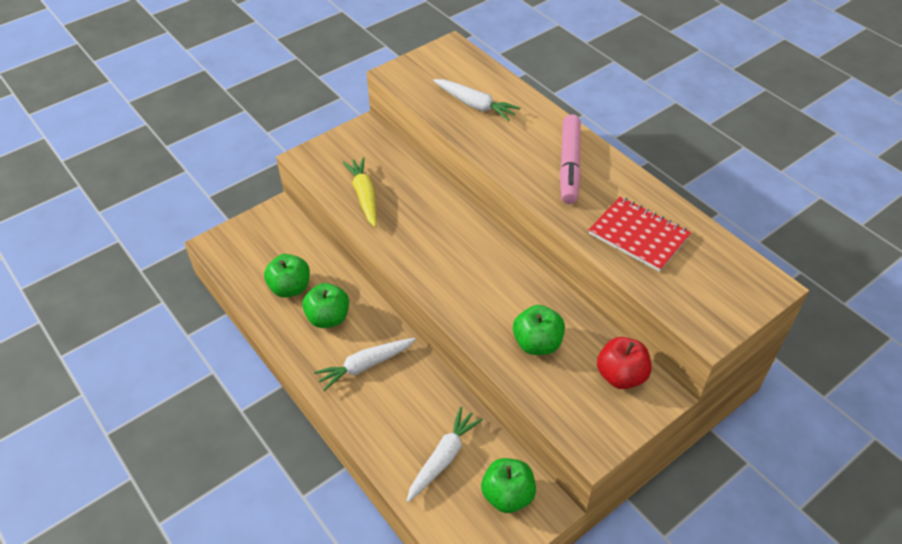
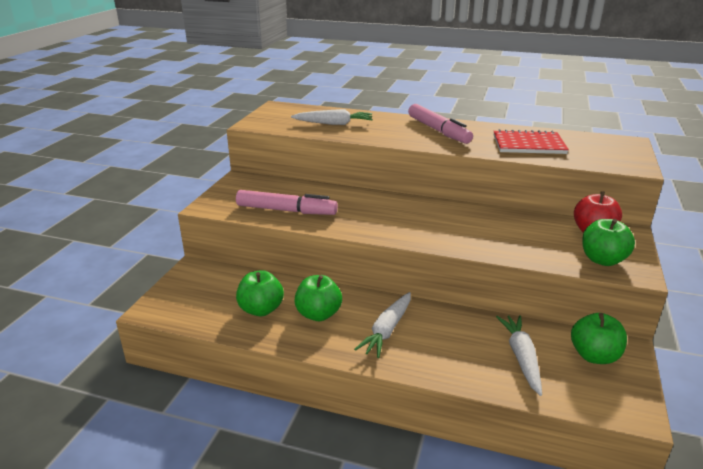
camera: 35 degrees left, 20 degrees down
yellow carrot [342,157,376,227] -> pink marker [236,190,338,215]
green apple [513,305,565,355] -> green apple moved to [582,219,635,266]

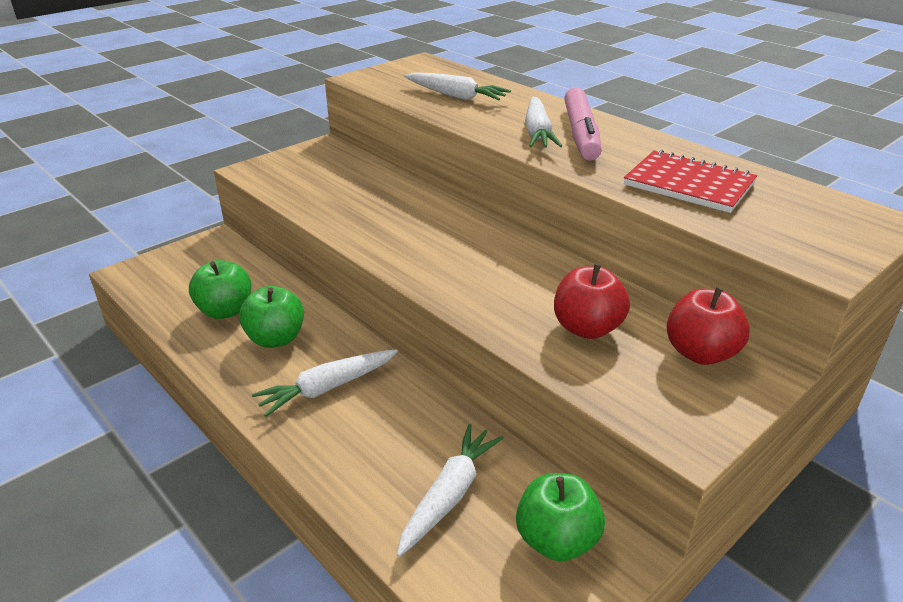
camera: 30 degrees right, 5 degrees up
pink marker [236,190,338,215] -> none
green apple [582,219,635,266] -> none
none -> white carrot [525,97,562,147]
none -> red apple [554,264,630,339]

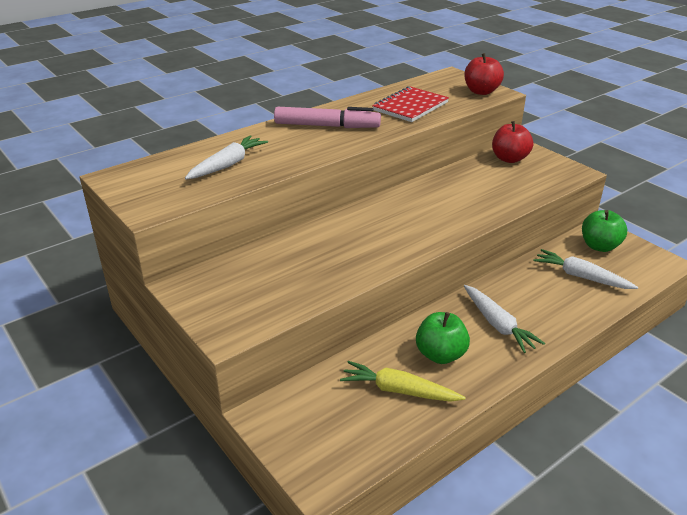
camera: 85 degrees left, 0 degrees up
green apple [189,260,251,319] -> yellow carrot [340,361,466,402]
white carrot [525,97,562,147] -> none
red apple [554,264,630,339] -> red apple moved to [464,53,504,95]

